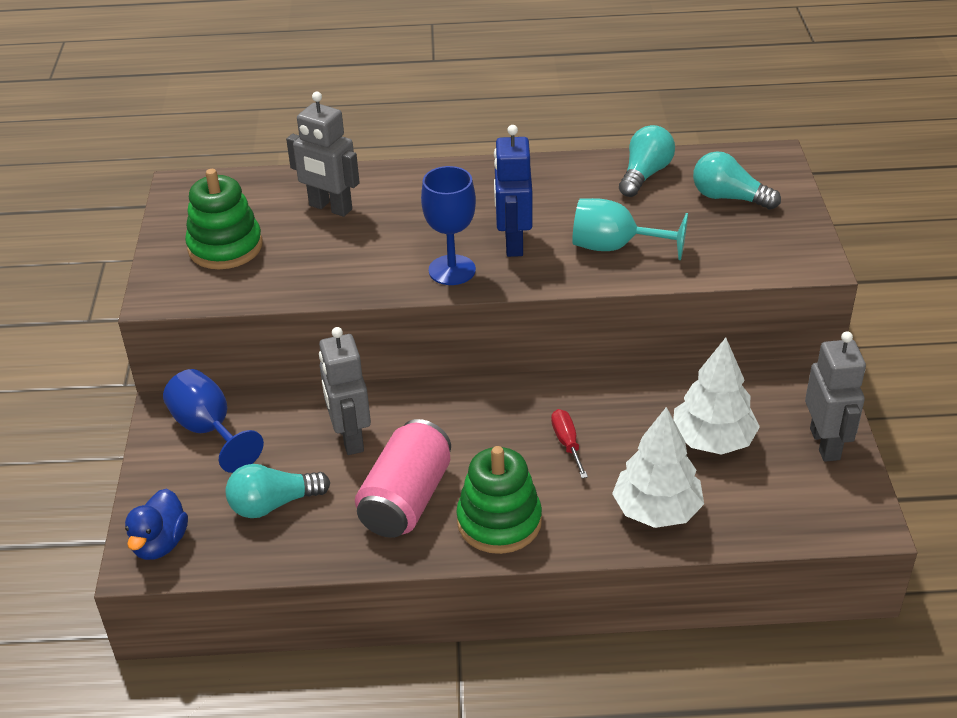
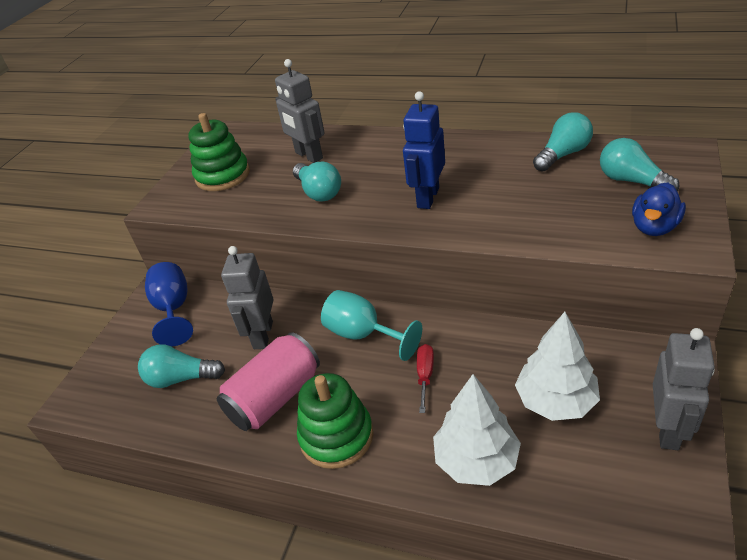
camera: 25 degrees right, 0 degrees up
blue duck [125,488,188,560] -> blue duck moved to [632,182,686,236]
blue goblet [421,166,476,285] -> none
turquoise goblet [572,198,688,260] -> turquoise goblet moved to [321,290,422,361]
none -> turquoise light bulb [293,161,341,202]

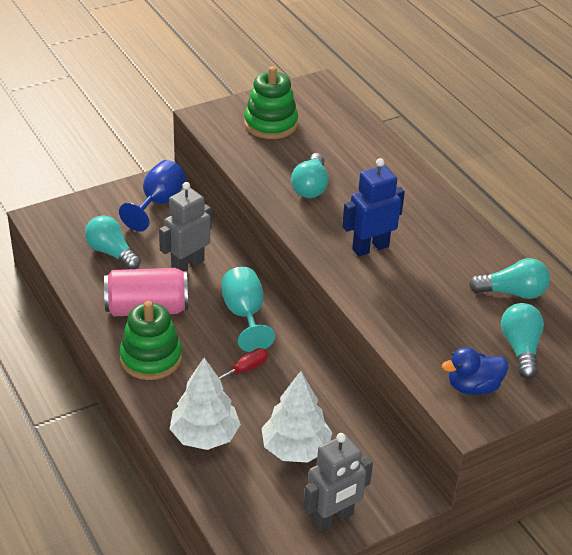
camera: 35 degrees right, 0 degrees up
grey robot [275,59,325,163] -> none

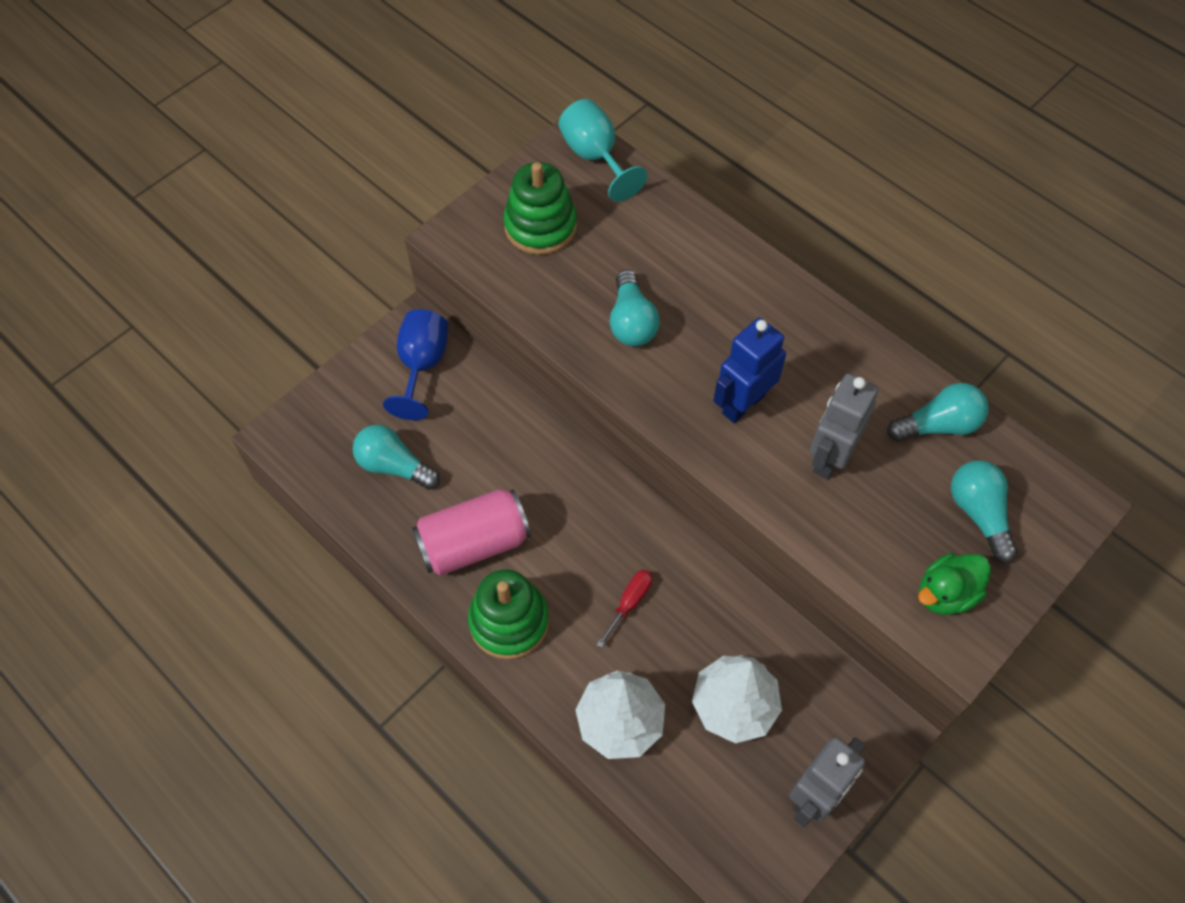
camera: 15 degrees left, 20 degrees up
grey robot [159,182,211,272] -> grey robot moved to [810,373,879,479]
turquoise goblet [221,267,275,352] -> turquoise goblet moved to [559,99,648,202]
blue duck [442,347,508,395] -> green duck [918,553,991,615]

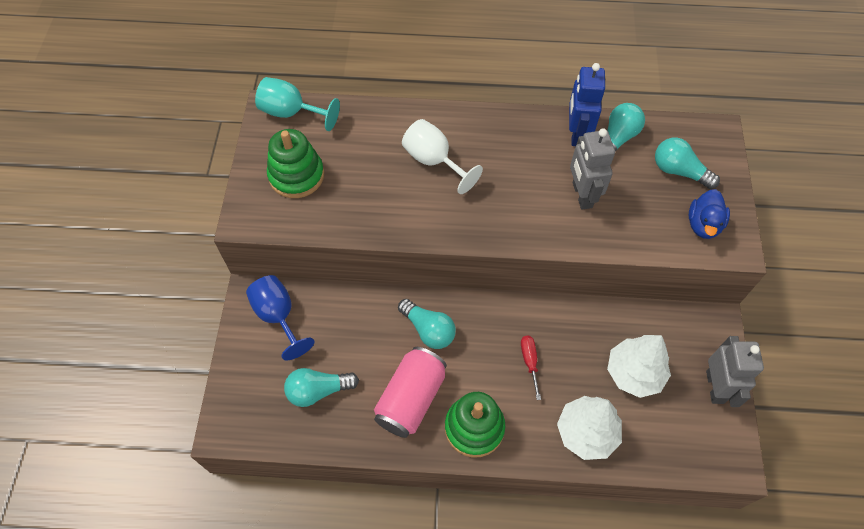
camera: 40 degrees left, 0 degrees up
turquoise light bulb [610,270,660,346] -> turquoise light bulb moved to [398,299,456,349]
blue robot [713,318,786,423] -> blue robot moved to [569,63,605,146]
green duck [918,553,991,615] -> blue duck [689,189,730,239]
none -> white goblet [402,119,483,194]

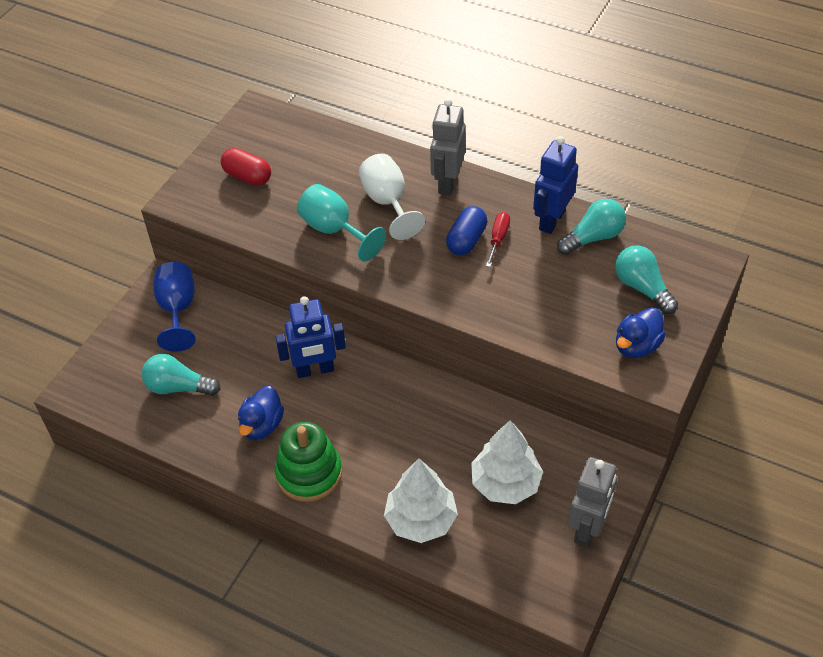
camera: 25 degrees right, 10 degrees down
turquoise goblet [255,77,340,131] -> turquoise goblet moved to [297,184,386,261]
green stacking toy [267,129,324,198] -> red capsule [221,148,271,186]
pink can [374,347,447,438] -> blue duck [238,386,284,440]
turquoise light bulb [398,299,456,349] -> blue robot [275,296,346,378]
red screwdriver [521,336,541,400] -> red screwdriver moved to [486,212,510,267]
grey robot [570,128,615,210] -> grey robot moved to [430,98,466,196]
none -> blue capsule [446,206,487,255]

